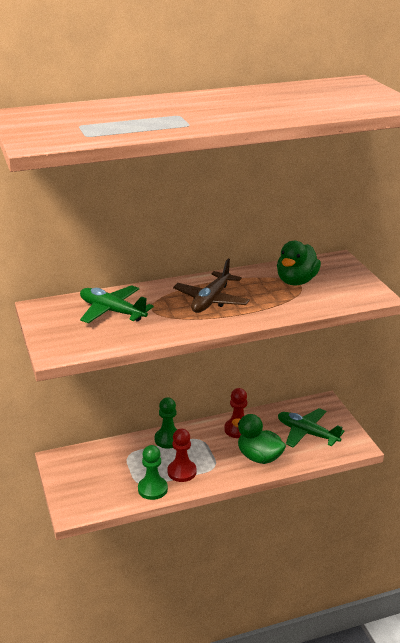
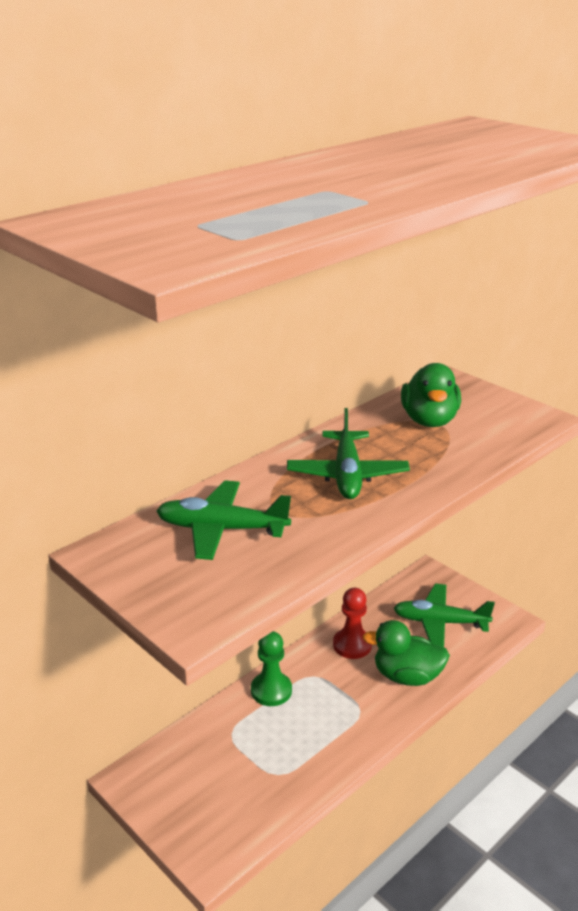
camera: 25 degrees left, 0 degrees up
green pawn [138,445,168,500] -> none
red pawn [168,429,197,482] -> none
brown plane [173,259,250,313] -> green plane [287,408,410,499]

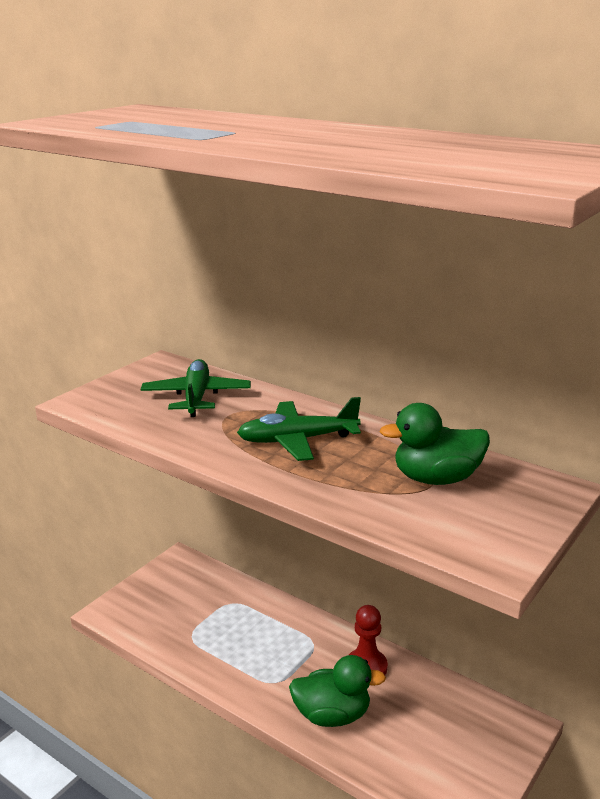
camera: 80 degrees right, 5 degrees down
green pawn [251,631,292,706] -> none
green duck [362,620,450,686] -> green duck turned 90 degrees clockwise [289,655,386,727]
green plane [393,584,495,647] -> none

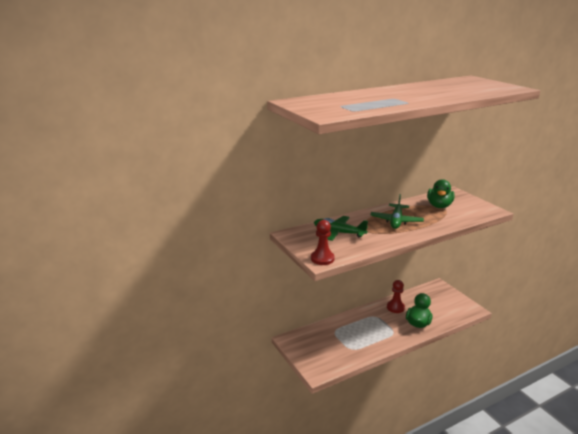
camera: 65 degrees left, 0 degrees up
none -> red pawn [311,220,335,265]

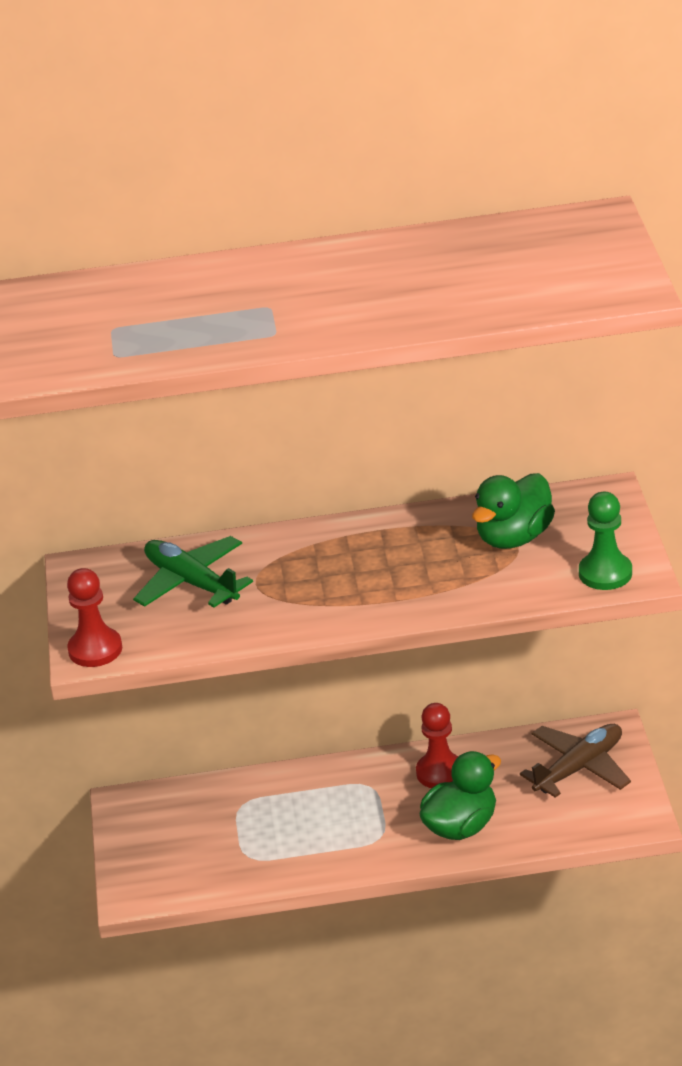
camera: 25 degrees right, 10 degrees up
green plane [370,194,424,229] -> none
none -> brown plane [520,724,631,798]
none -> green pawn [579,492,632,590]

